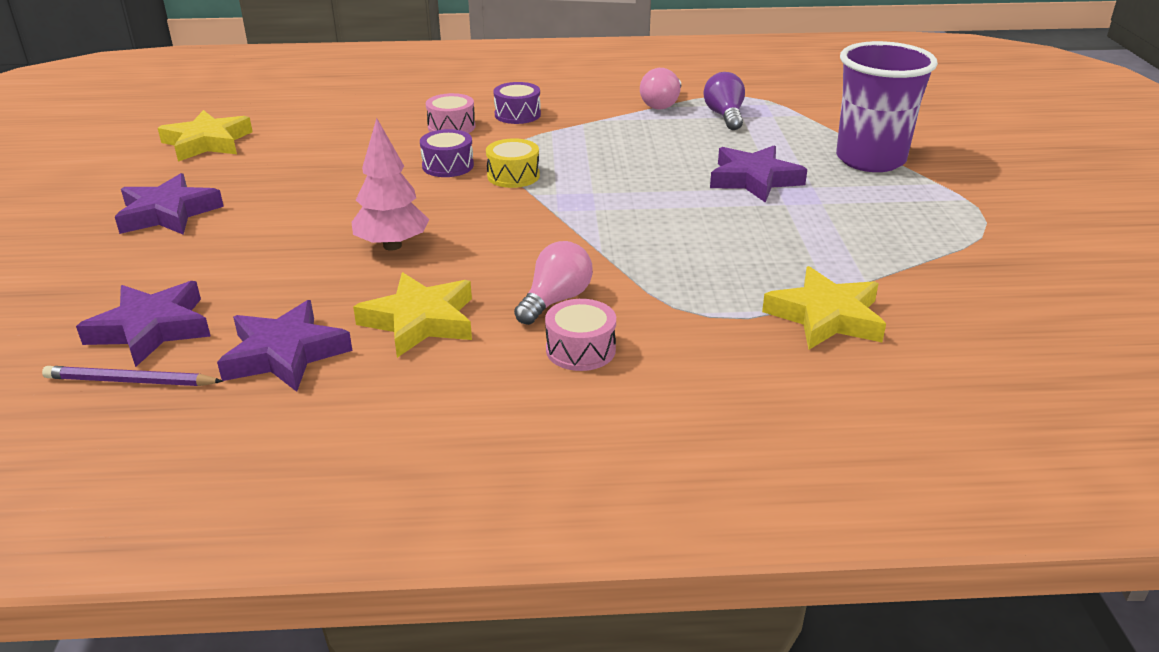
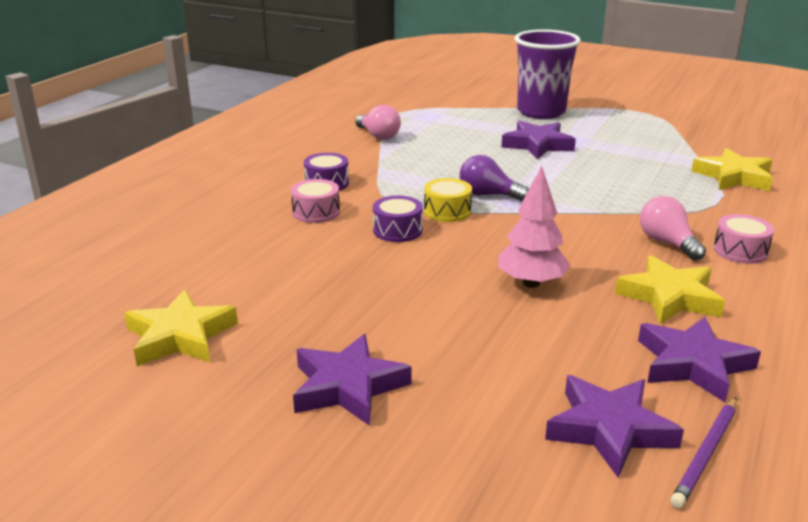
camera: 60 degrees left, 5 degrees down
purple light bulb [704,72,745,130] -> purple light bulb moved to [460,155,529,201]

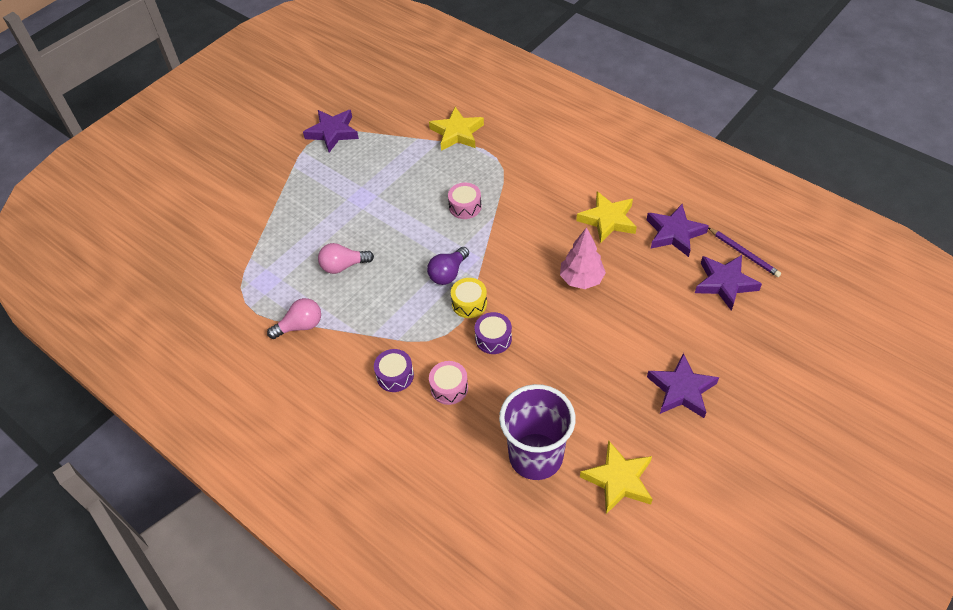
camera: 75 degrees left, 25 degrees up
purple star [501,120,576,159] -> purple star moved to [303,110,359,153]
purple cup [515,29,581,119] -> purple cup moved to [499,384,575,480]
pink light bulb [640,196,706,261] -> pink light bulb moved to [318,243,374,274]
pink drum [713,214,774,264] -> pink drum moved to [448,183,481,219]

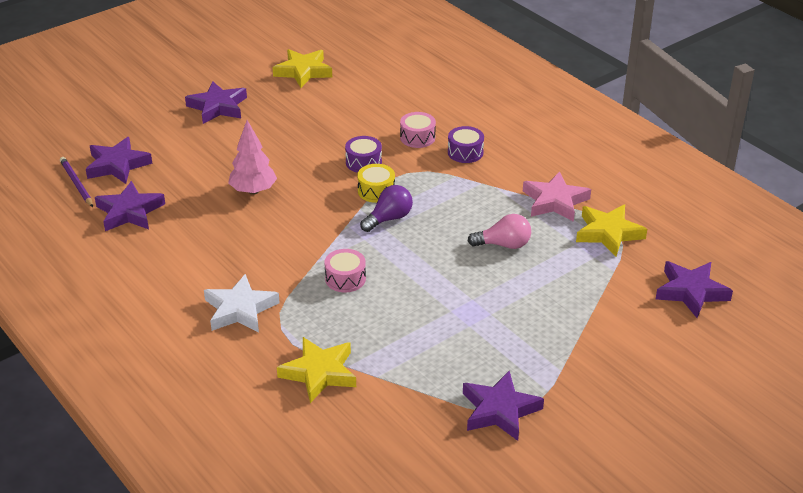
camera: 170 degrees left, 15 degrees down
pink light bulb [267,298,321,339] -> pink star [523,171,591,222]
purple cup [499,384,575,480] -> none
yellow star [576,191,637,244] -> yellow star moved to [576,204,647,256]
none -> white star [204,274,280,332]
none -> purple star [656,261,733,318]

